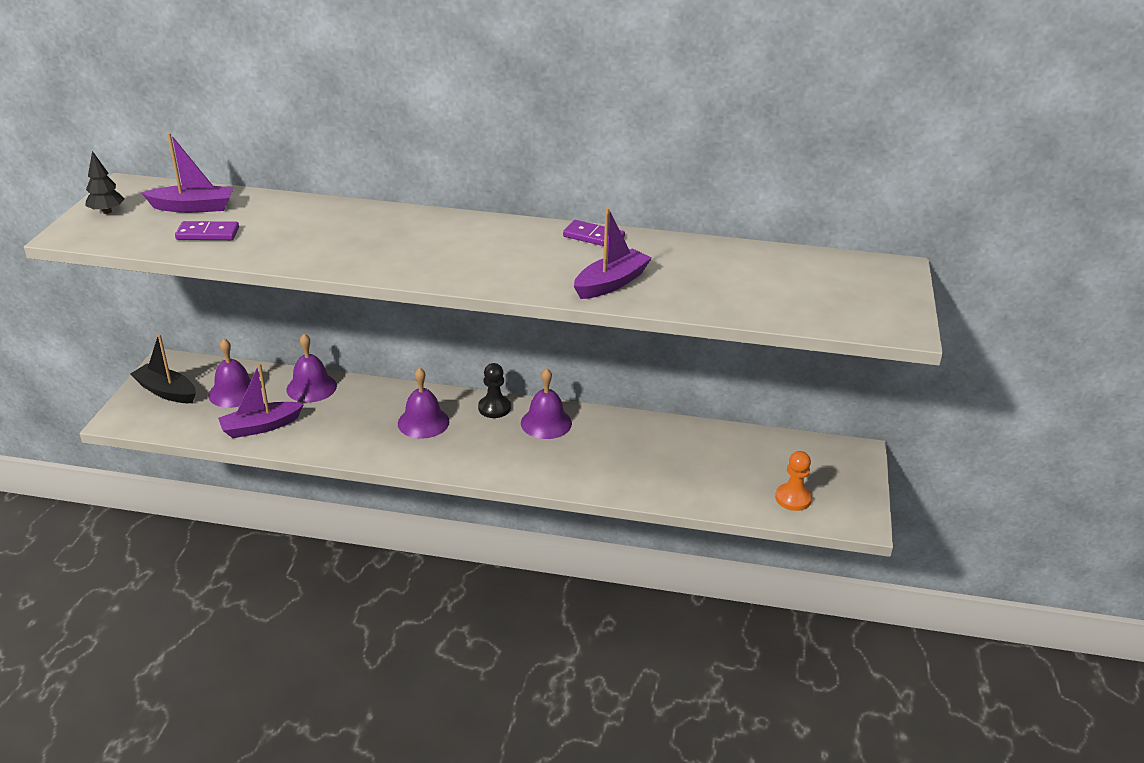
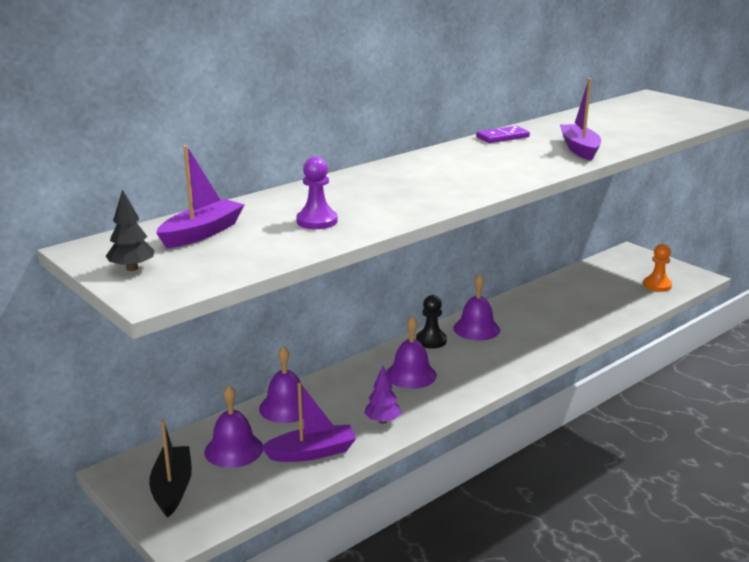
camera: 50 degrees left, 10 degrees down
black boat [130,334,196,403] -> black boat turned 105 degrees clockwise [149,420,192,518]
purple domino [175,221,239,240] -> none
purple boat [218,363,304,438] -> purple boat turned 120 degrees counterclockwise [261,382,356,462]
none -> purple pawn [296,157,338,229]
none -> purple tree [364,366,401,424]

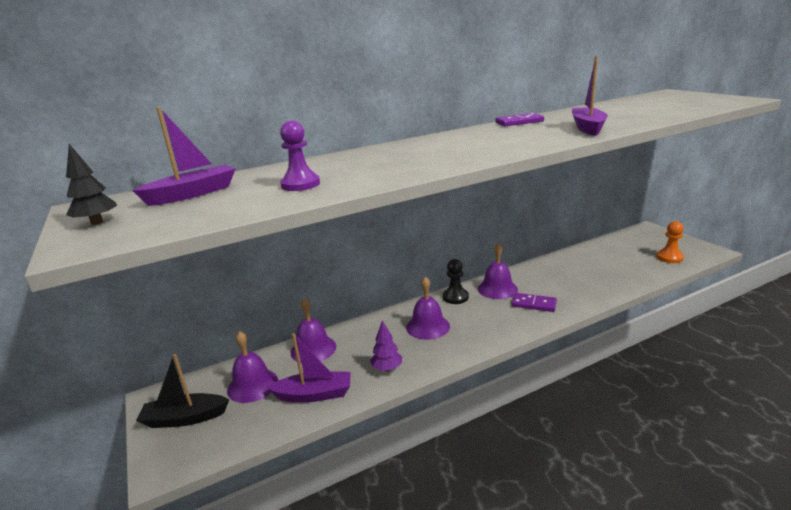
camera: 15 degrees right, 0 degrees up
black boat [149,420,192,518] -> black boat turned 105 degrees counterclockwise [136,354,229,428]
none -> purple domino [512,293,557,312]

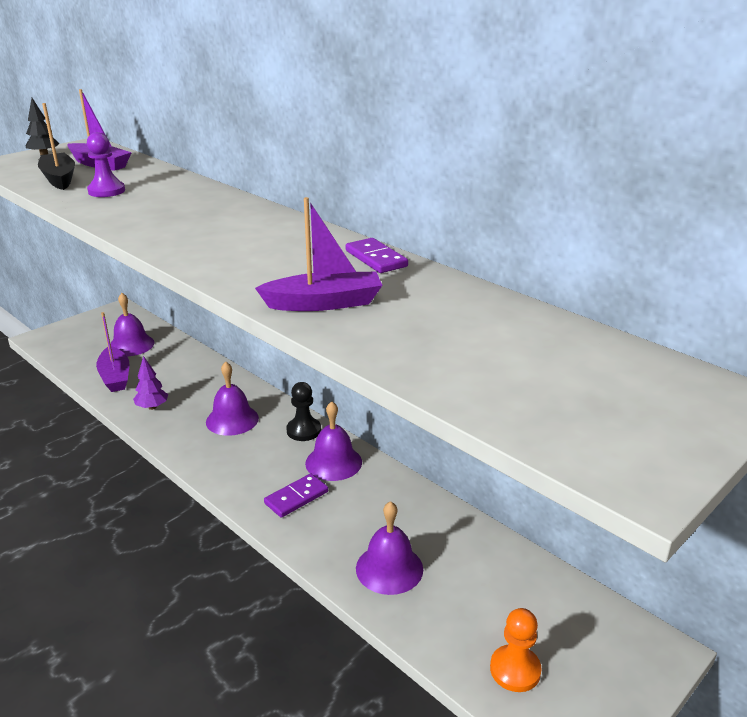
camera: 70 degrees right, 5 degrees up
black boat [136,354,229,428] -> black boat moved to [38,103,75,190]
purple bell [291,298,336,362] -> purple bell moved to [356,501,423,595]
purple domino [512,293,557,312] -> purple domino turned 45 degrees clockwise [264,474,328,518]

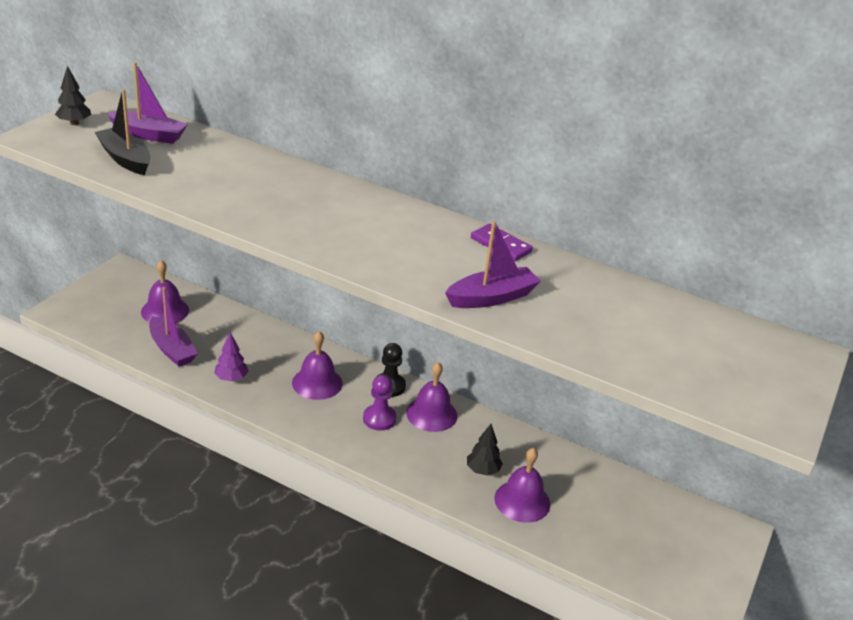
camera: 20 degrees left, 5 degrees up
purple pawn [87,132,125,197] -> purple pawn moved to [363,375,397,431]
purple domino [264,474,328,518] -> none
orange pawn [490,608,542,692] -> none
none -> black tree [467,424,503,476]

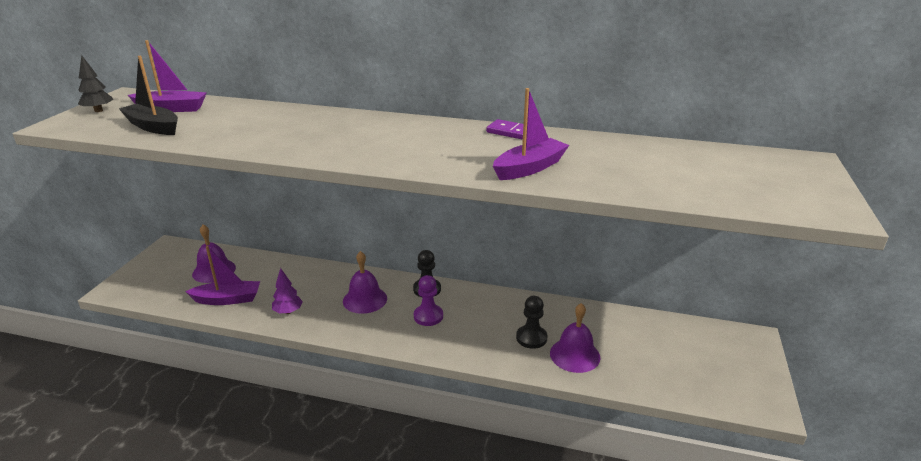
camera: 10 degrees left, 5 degrees down
purple boat [149,287,198,367] -> purple boat turned 45 degrees counterclockwise [185,246,260,305]
purple bell [406,362,457,432] -> none
black tree [467,424,503,476] -> black pawn [516,296,547,349]

